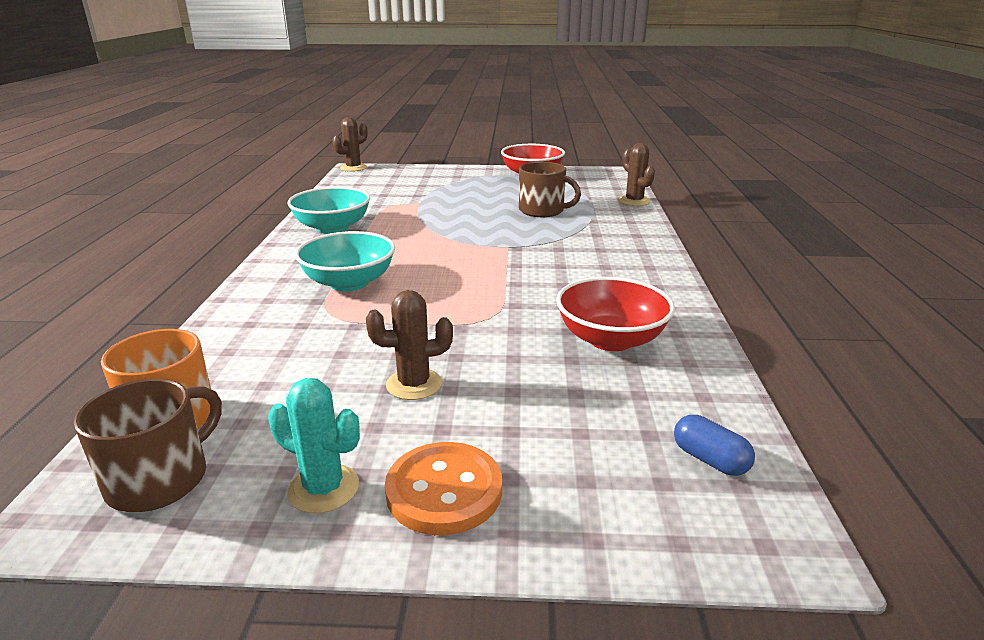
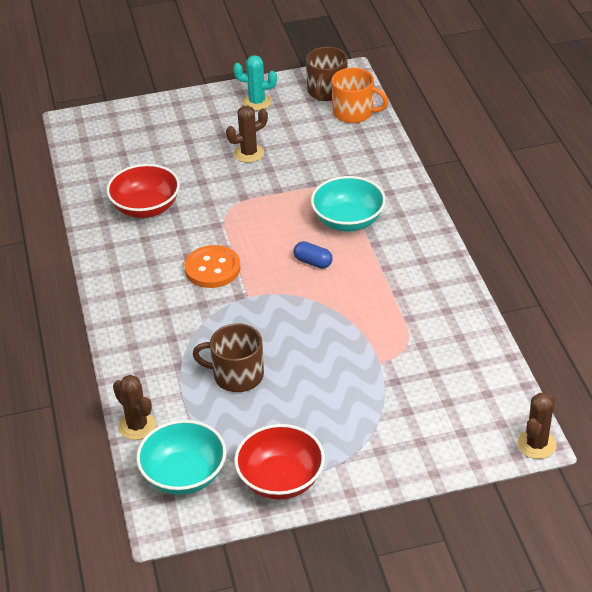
camera: 165 degrees right, 15 degrees up
turquoise bowl [287,187,370,234] -> turquoise bowl moved to [136,420,226,495]
orange button [385,442,502,535] -> orange button moved to [184,245,241,288]
blue capsule [674,415,755,476] -> blue capsule moved to [293,241,333,269]

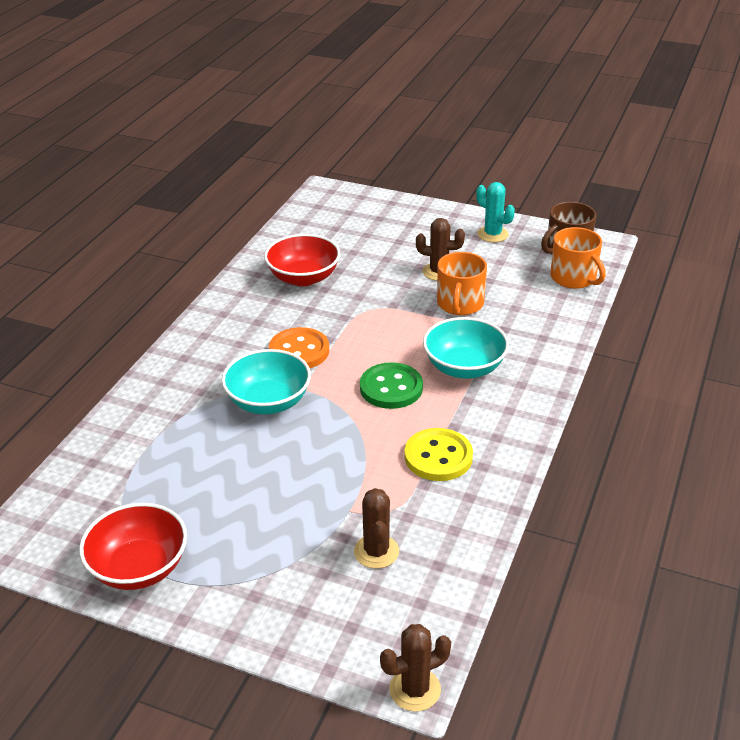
camera: 35 degrees right, 5 degrees down
brown cactus [113,375,156,440] -> brown cactus moved to [354,488,399,569]
turquoise bowl [136,420,226,495] -> turquoise bowl moved to [222,349,311,414]
brown mug [192,323,264,392] -> none
blue capsule [293,241,333,269] -> green button [360,362,423,409]
none -> yellow button [404,428,473,481]
none -> orange mug [437,252,487,315]

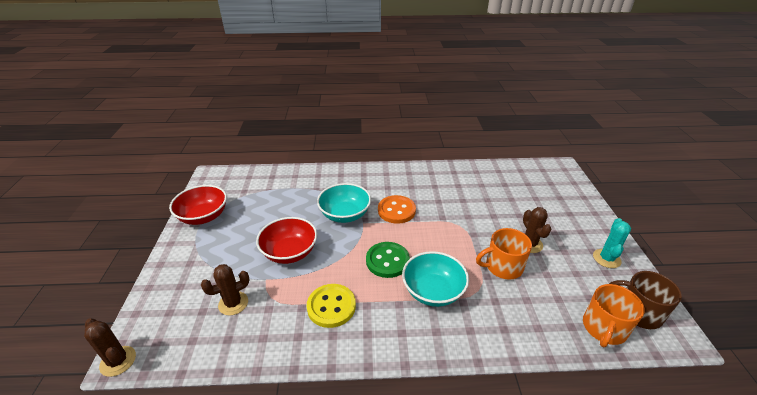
camera: 65 degrees right, 0 degrees up
red bowl [264,234,340,286] -> red bowl moved to [256,217,317,264]

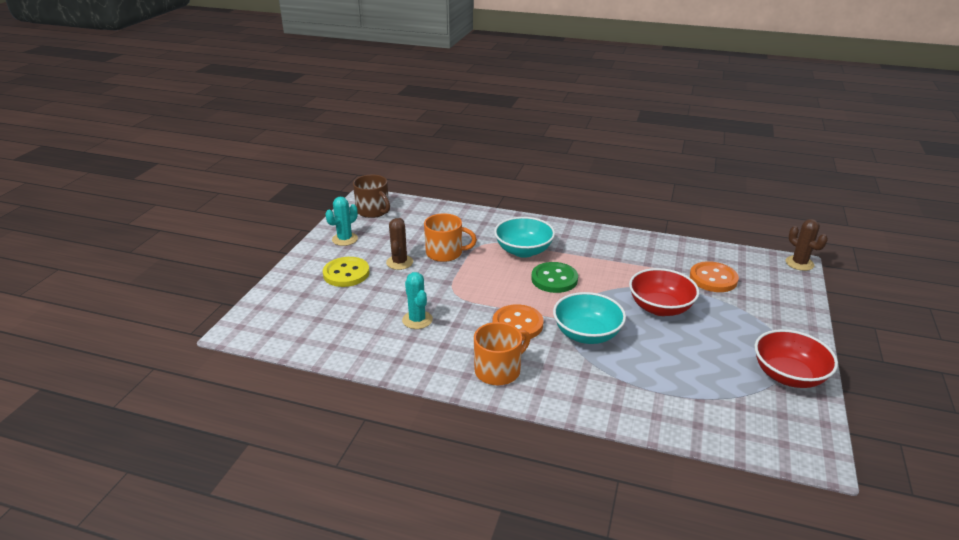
camera: 160 degrees left, 5 degrees down
brown cactus [201,264,249,316] -> orange button [690,261,739,292]
yellow button [307,284,356,328] -> yellow button moved to [323,257,370,287]
orange mug [583,284,645,347] -> orange mug moved to [474,322,530,386]
none -> turquoise cactus [402,272,433,329]

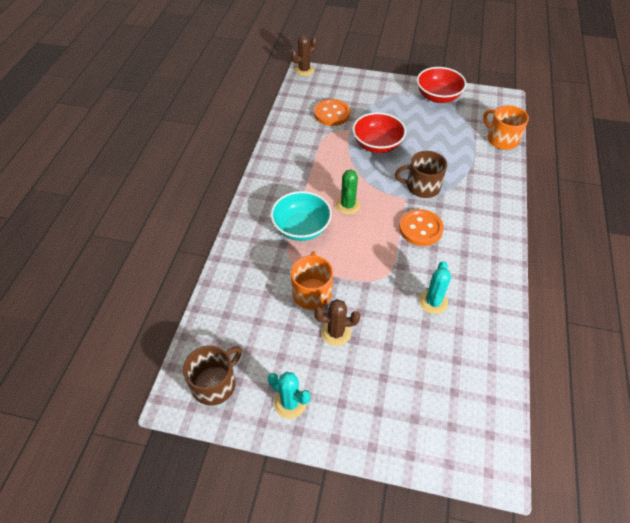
camera: 95 degrees left, 20 degrees up
yellow button [323,257,370,287] -> none
turquoise cactus [402,272,433,329] -> turquoise cactus turned 45 degrees counterclockwise [419,261,451,314]
orange mug [474,322,530,386] -> orange mug moved to [483,105,529,150]
green button [531,262,578,293] -> green cactus [335,169,361,215]
turquoise bowl [553,292,626,344] -> brown mug [395,151,447,198]

